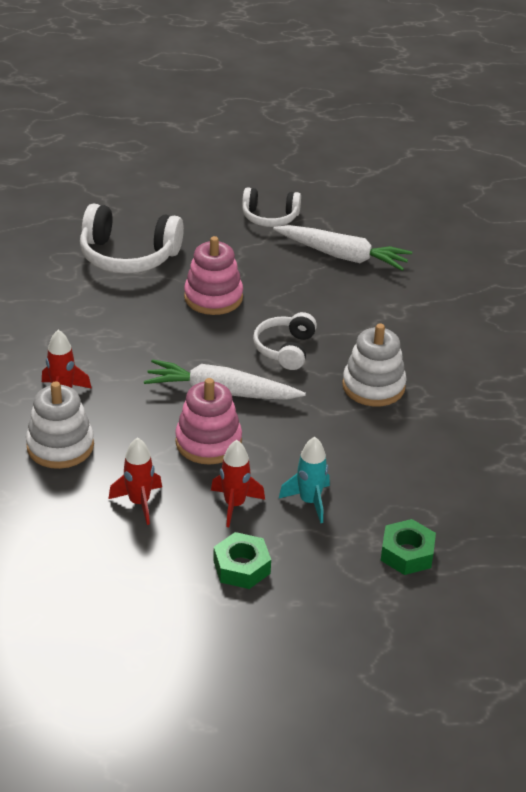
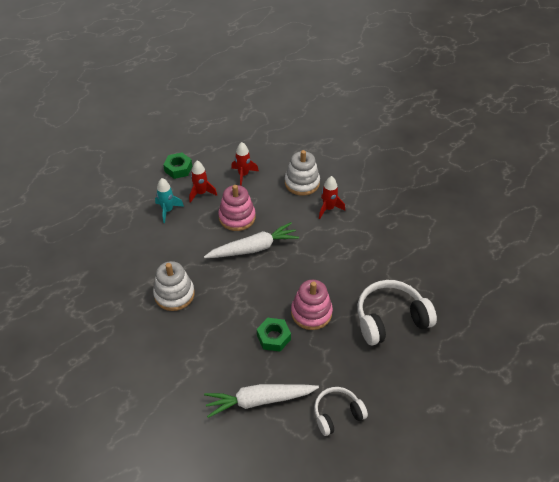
camera: 150 degrees right, 10 degrees up
white headphones [253,312,317,370] -> none
green nut [381,519,436,575] -> green nut moved to [257,318,291,352]

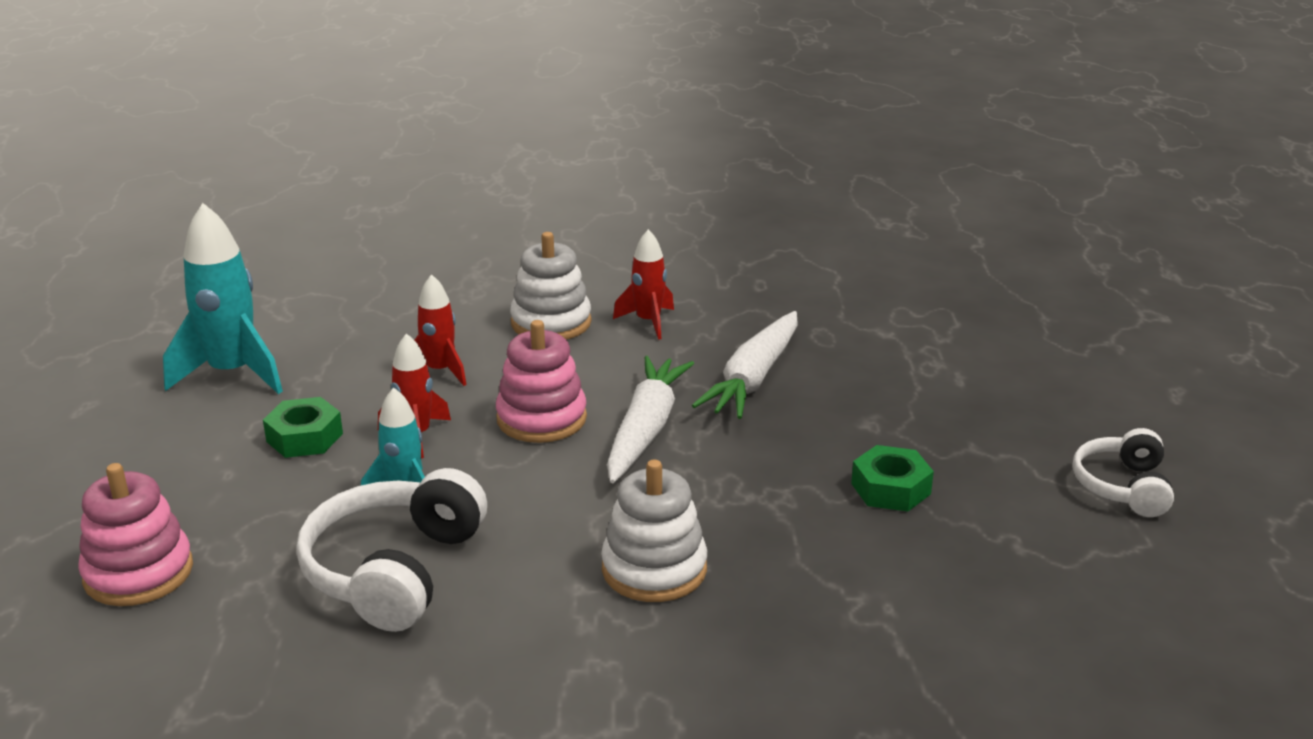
camera: 55 degrees left, 20 degrees down
white carrot [204,384,319,418] -> white carrot moved to [692,311,798,419]
pink stacking toy [291,280,333,330] -> pink stacking toy moved to [78,463,193,606]
white headphones [357,280,437,345] -> white headphones moved to [296,468,487,632]
none -> turquoise rocket [163,203,283,394]

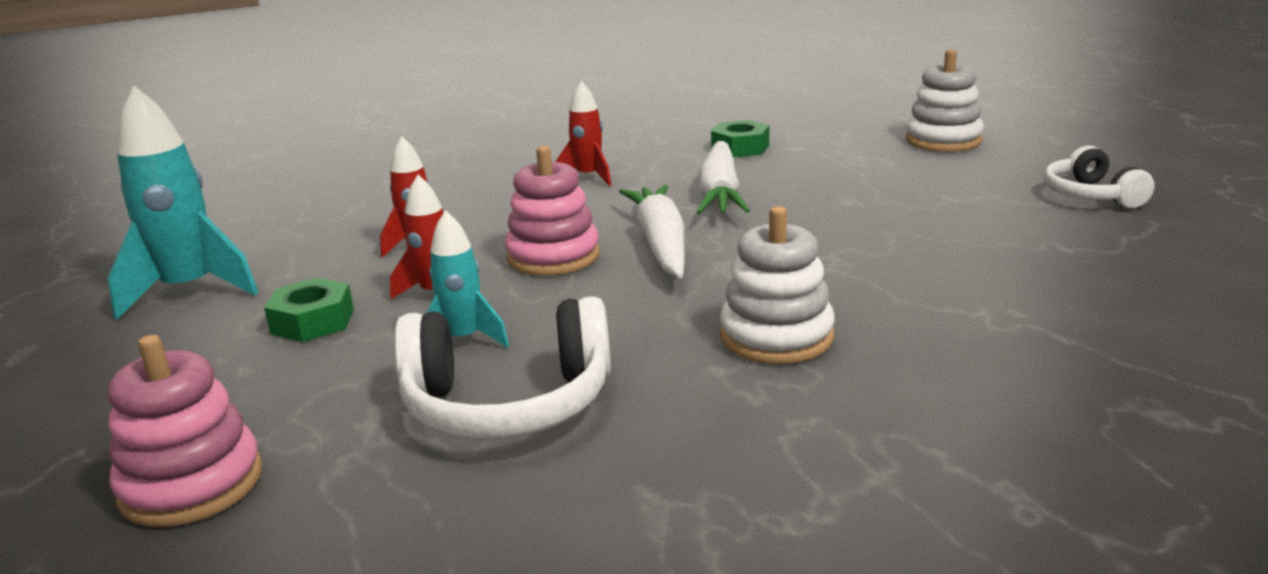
camera: 20 degrees left, 5 degrees down
white headphones [296,468,487,632] -> white headphones turned 90 degrees counterclockwise [394,296,611,440]
white stacking toy [510,232,591,340] -> white stacking toy moved to [906,50,984,152]
green nut [851,445,934,512] -> green nut moved to [711,120,769,157]

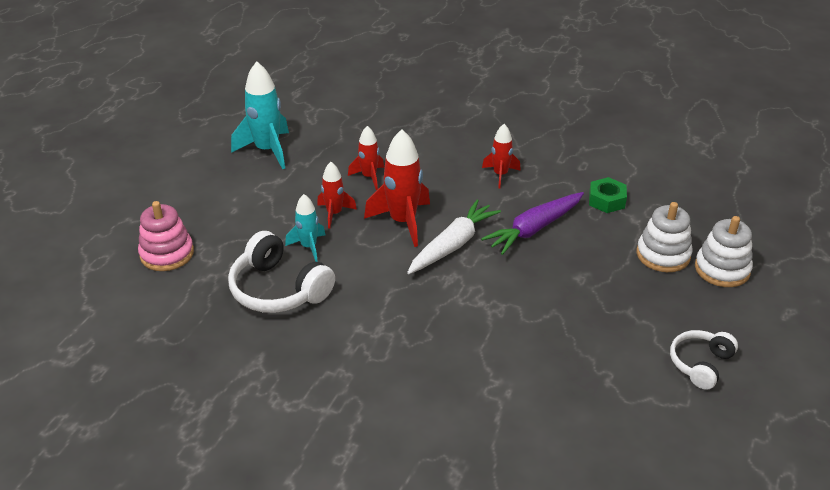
camera: 45 degrees right, 15 degrees up
green nut [264,278,354,342] -> none
pink stacking toy [505,146,600,276] -> red rocket [364,129,430,247]
white carrot [697,141,750,214] -> purple carrot [481,192,584,255]
white stacking toy [720,206,835,364] -> white stacking toy moved to [637,202,693,272]

